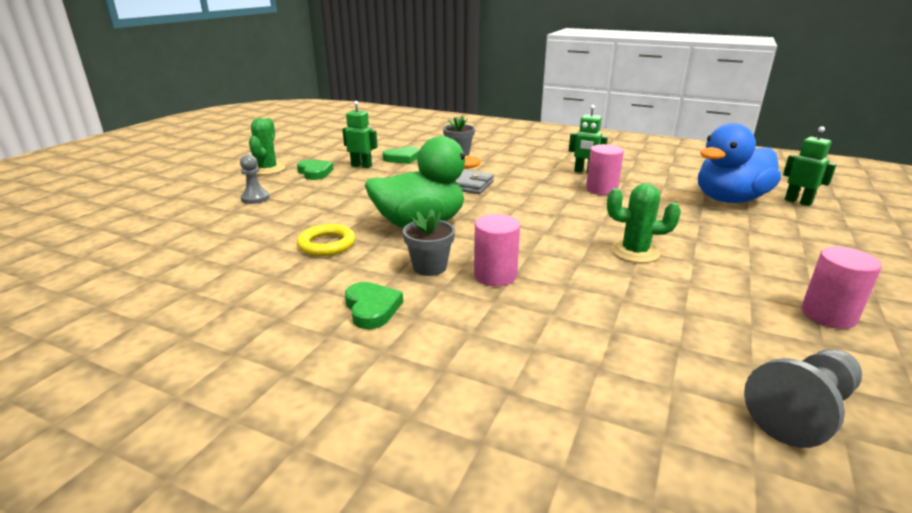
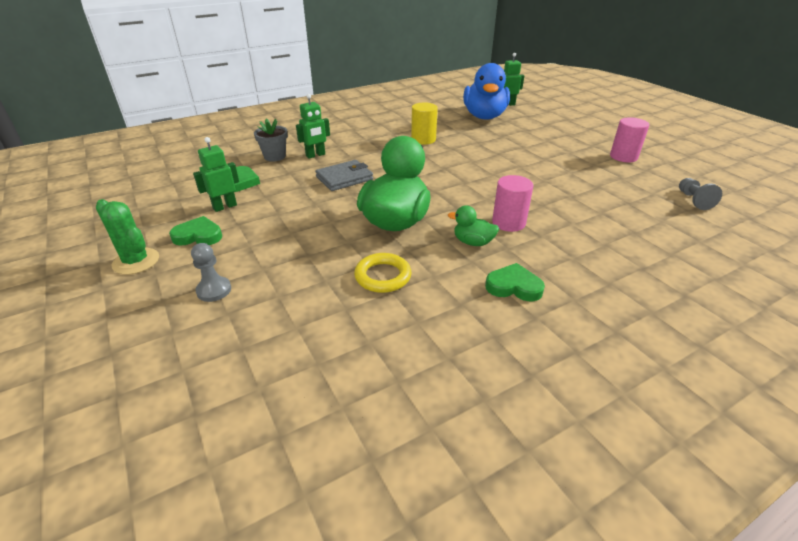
camera: 55 degrees left, 10 degrees up
grey flower pot [403,209,455,276] -> green duck [448,206,499,246]
green robot [569,105,608,173] -> green robot moved to [296,94,330,159]
pink cylinder [586,144,624,195] -> yellow cylinder [411,102,438,145]
green cactus [607,183,681,263] -> none
grey pawn [744,349,862,448] -> grey pawn [679,178,722,210], size x0.65

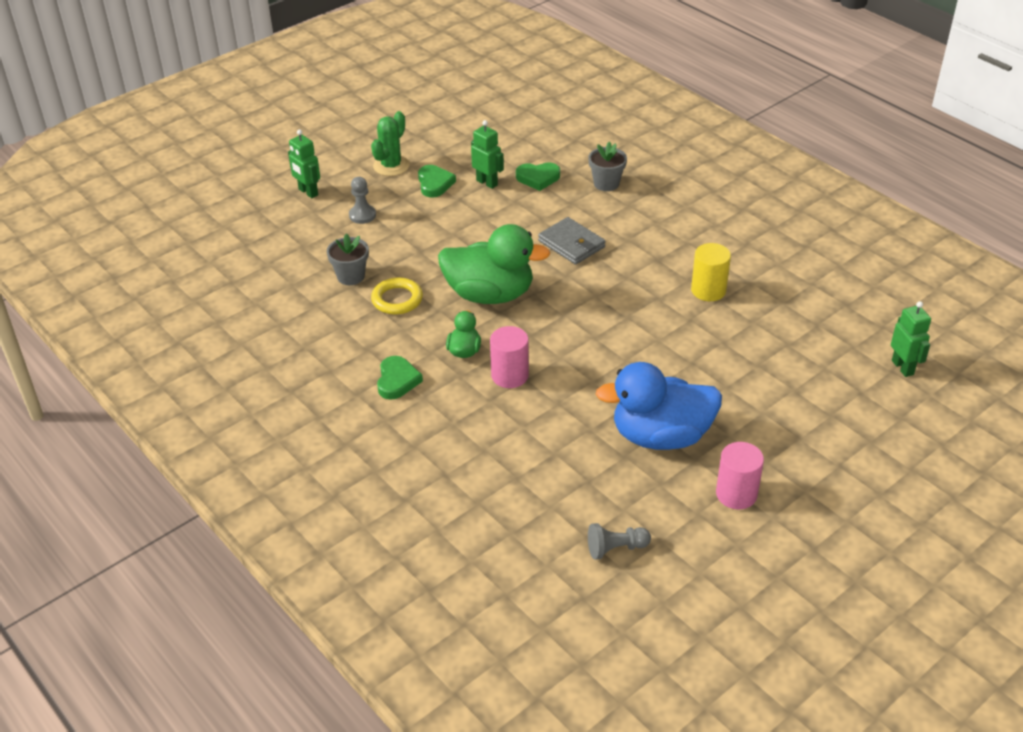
camera: 80 degrees right, 5 degrees up
green robot [296,94,330,159] -> green robot moved to [288,129,320,198]
blue duck [463,63,510,120] -> blue duck moved to [596,362,722,450]
none -> grey flower pot [327,233,369,285]

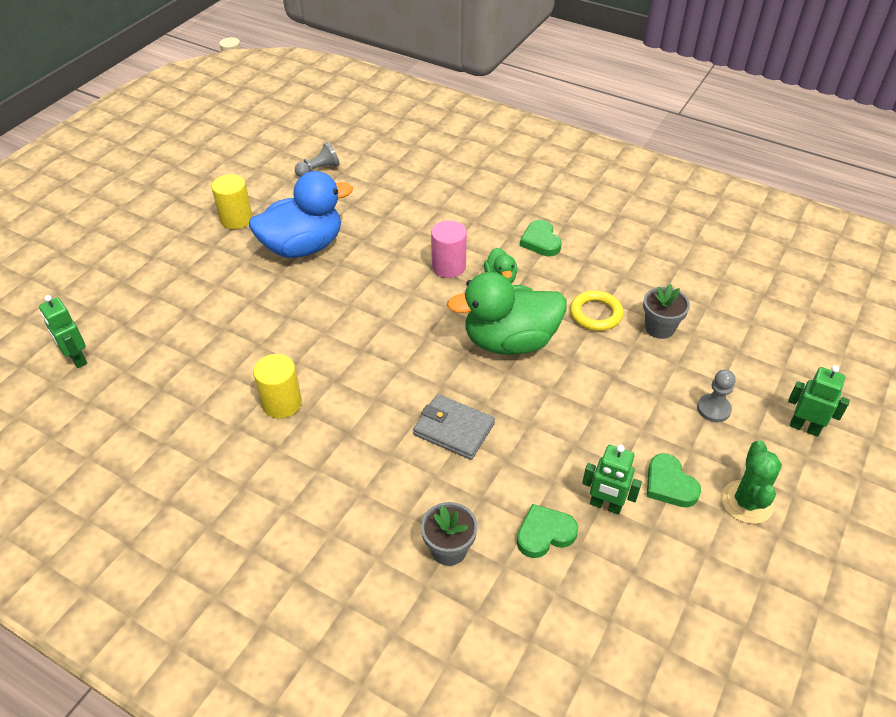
camera: 160 degrees right, 5 degrees up
pink cylinder [716,442,764,509] -> yellow cylinder [211,174,253,229]

